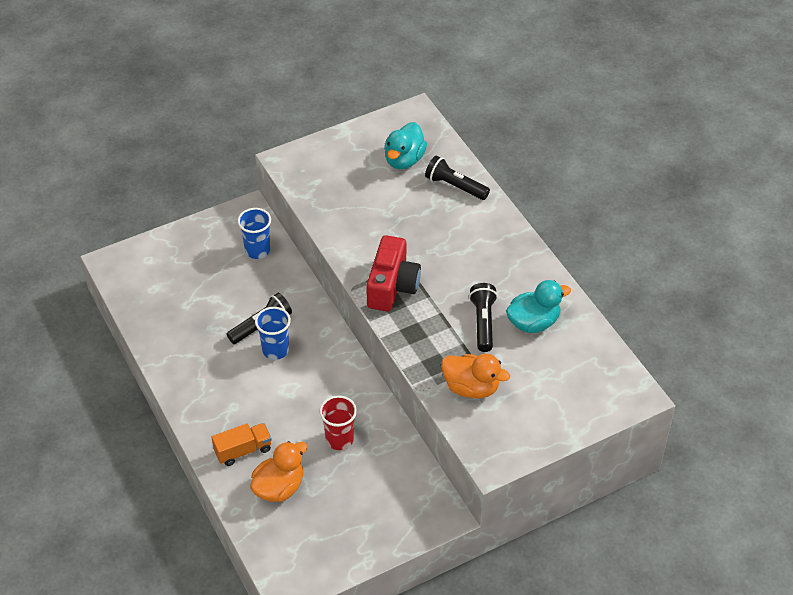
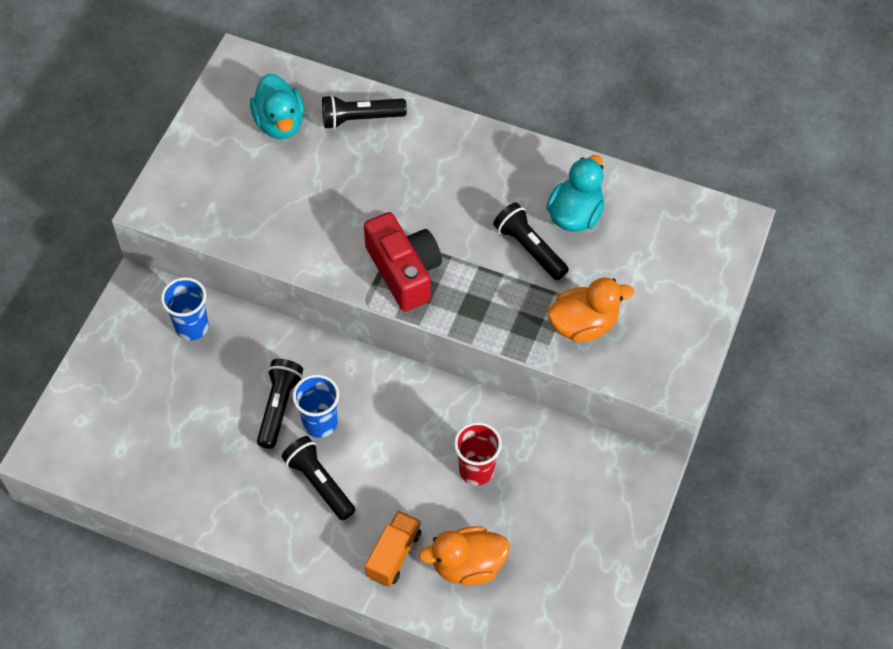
camera: 40 degrees left, 10 degrees up
orange duck [250,441,308,502] -> orange duck turned 105 degrees counterclockwise [418,526,510,585]
none -> black flashlight [282,436,355,521]

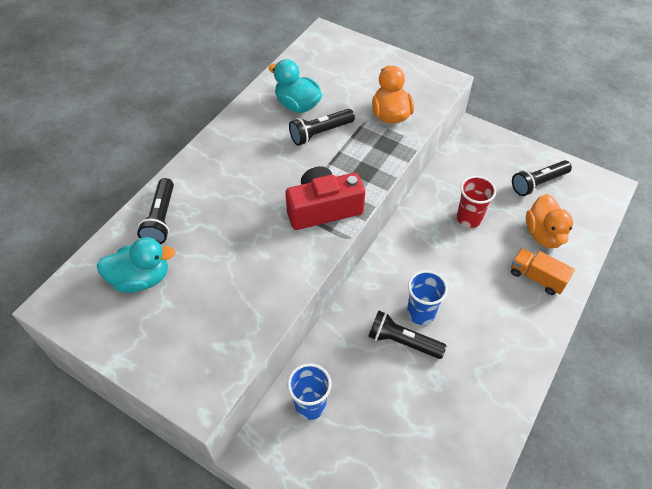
camera: 80 degrees left, 5 degrees down
black flashlight [282,436,355,521] -> black flashlight moved to [512,160,572,196]

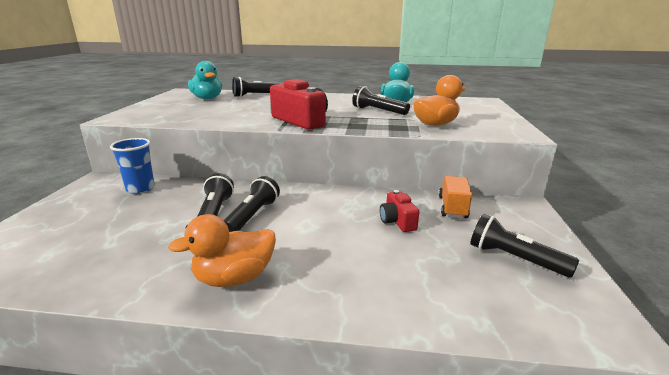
camera: 65 degrees right, 30 degrees down
blue cup [407,270,448,325] -> black flashlight [224,176,280,232]
red cup [457,176,496,228] -> red camera [380,190,419,232]
orange truck [511,248,575,295] -> orange truck moved to [439,176,472,219]
orange duck [526,194,573,248] -> orange duck moved to [168,214,276,287]

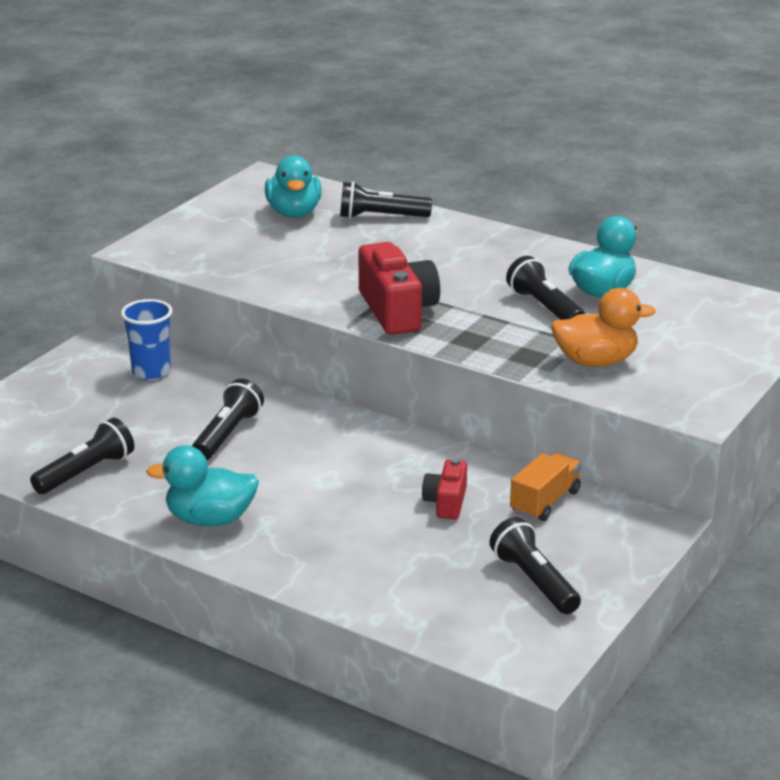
camera: 25 degrees right, 5 degrees up
orange duck [168,214,276,287] -> turquoise duck [146,445,259,527]
black flashlight [224,176,280,232] -> black flashlight moved to [30,418,134,494]

